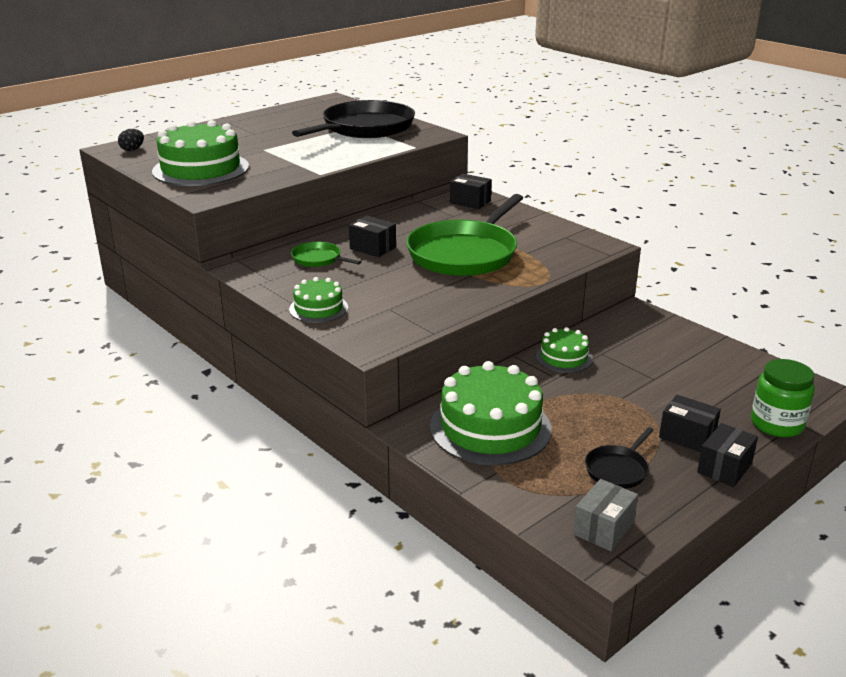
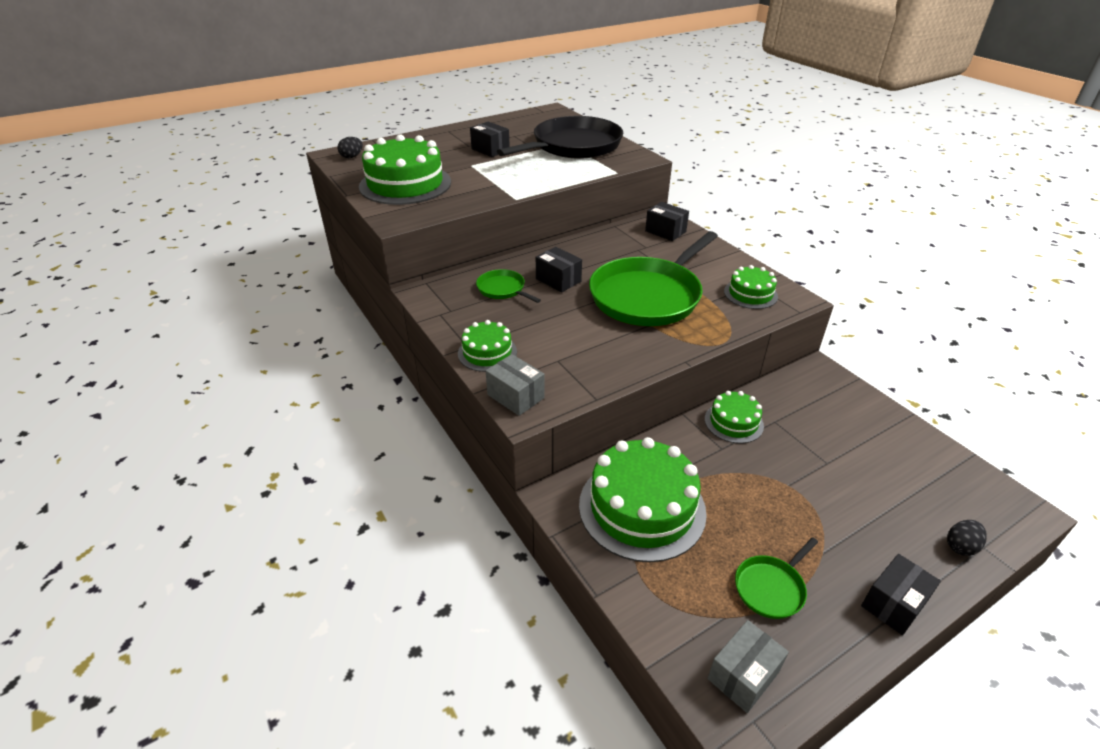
camera: 10 degrees right, 10 degrees up
black pan [585,427,654,489] -> green pan [735,537,818,619]
black box [659,395,721,452] -> black box moved to [470,122,510,157]
green jar [751,359,815,437] -> black egg [947,520,987,556]
none -> grey box [486,354,545,416]
none -> green cake [724,265,778,309]

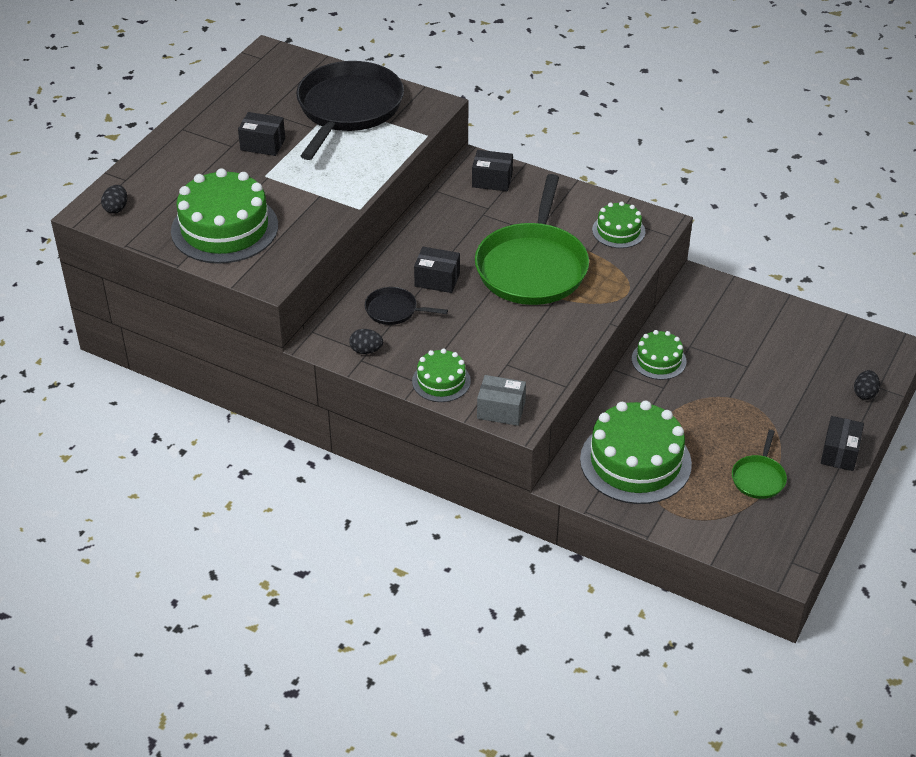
camera: 30 degrees left, 5 degrees up
green pan [476,269,541,303] -> black pan [365,287,448,325]
grey box [708,620,789,713] -> none
none -> black egg [349,329,383,354]

